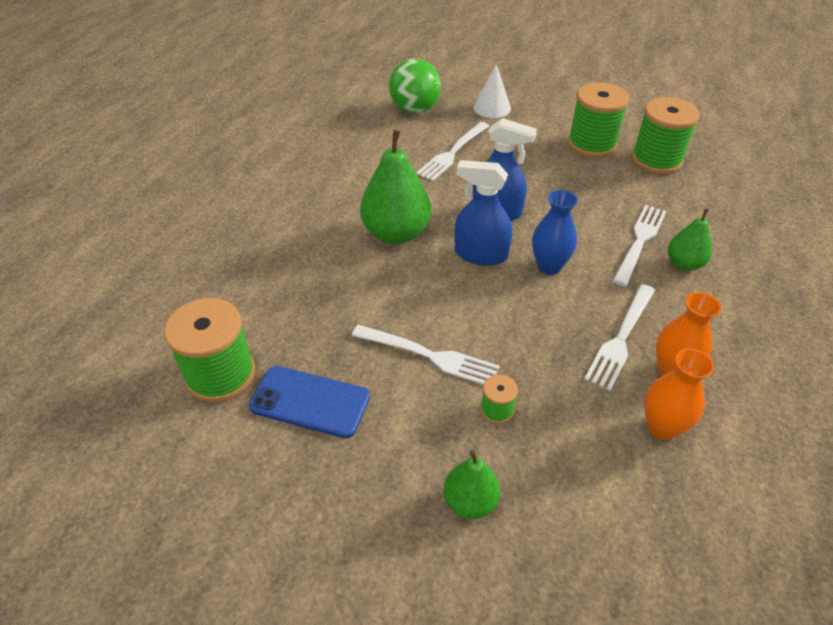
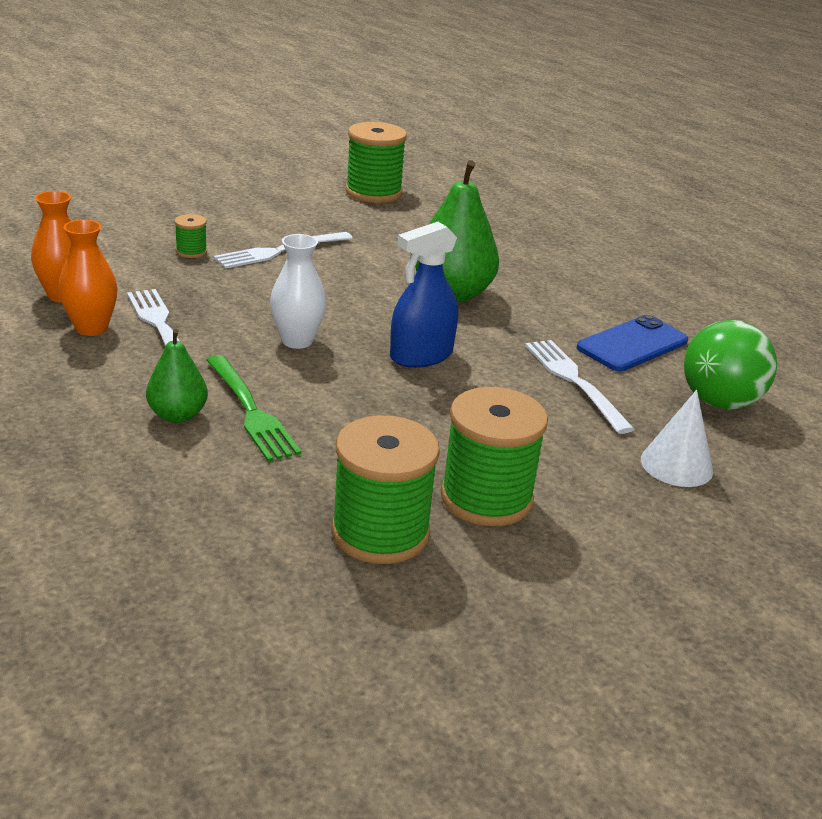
camera: 120 degrees right, 15 degrees down
blue phone [249,366,370,438] -> blue phone moved to [577,315,688,372]
green pear [443,450,500,519] -> none
blue spray bottle [455,160,512,266] -> none
blue vase [532,190,578,275] -> white vase [270,234,326,349]
white fork [613,205,667,287] -> green fork [206,355,301,462]

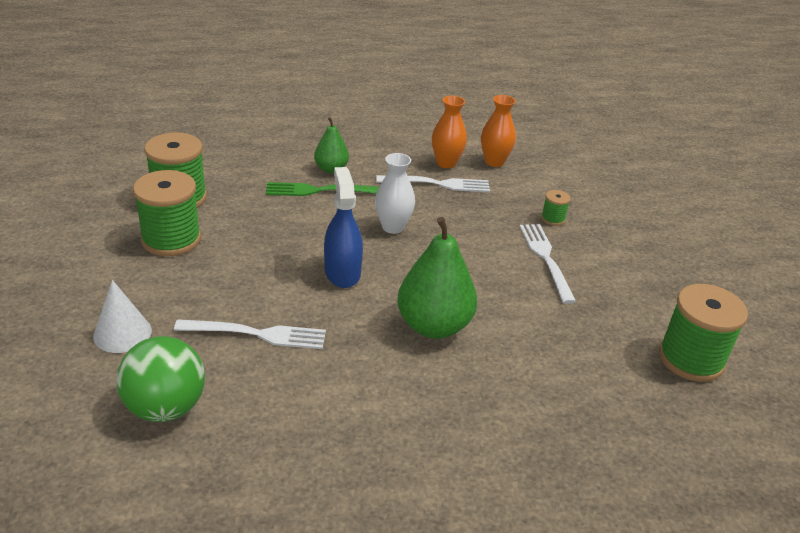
camera: 115 degrees right, 5 degrees up
blue phone [577,315,688,372] -> none

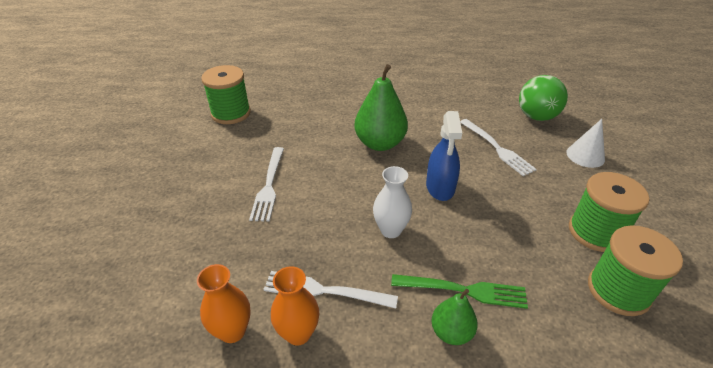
camera: 165 degrees left, 5 degrees up
white fork [174,319,326,349] -> white fork turned 135 degrees counterclockwise [460,119,537,176]
green spool [541,190,571,226] -> none

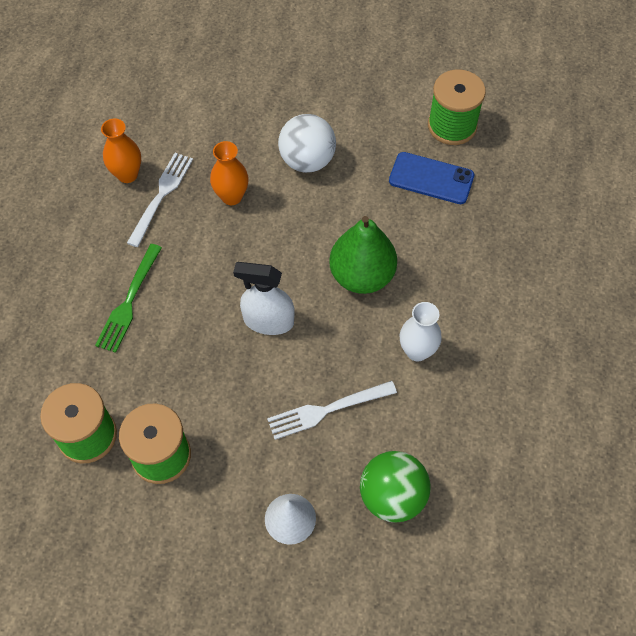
camera: 100 degrees right, 20 degrees up
orange vase [197,264,251,343] -> orange vase moved to [210,141,249,205]
white fork [249,147,284,222] -> white ball [278,114,336,173]
white vase [373,166,412,238] -> white vase moved to [400,302,442,361]
blue spray bottle [426,111,462,201] -> white spray bottle [233,262,295,335]
green pear [431,289,478,345] -> none
none -> blue phone [389,152,474,204]

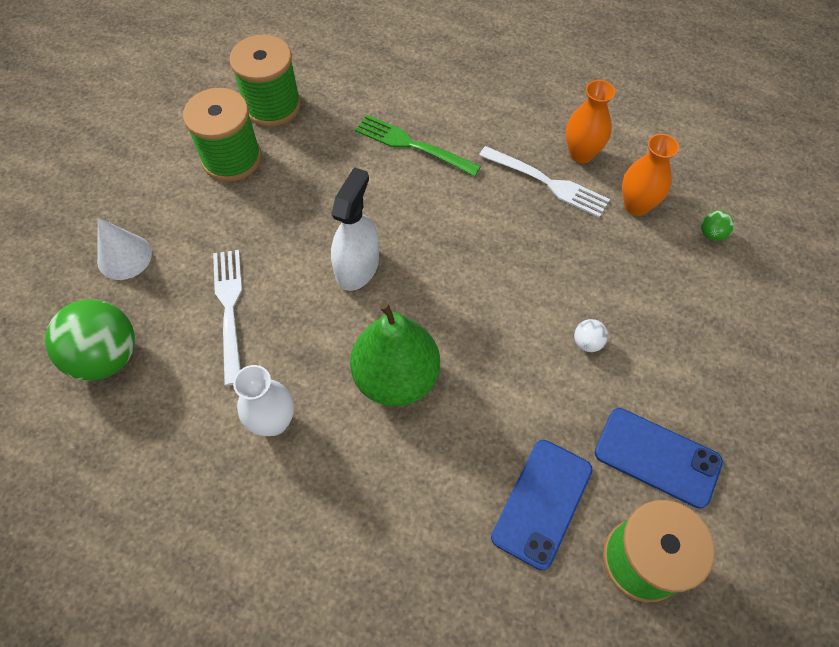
camera: 100 degrees right, 0 degrees up
orange vase [210,141,249,205] -> orange vase moved to [622,134,679,216]
white ball [278,114,336,173] -> white ball [574,319,608,352], size x0.42
none -> blue phone [595,408,723,509]
none -> green ball [701,210,734,241]

